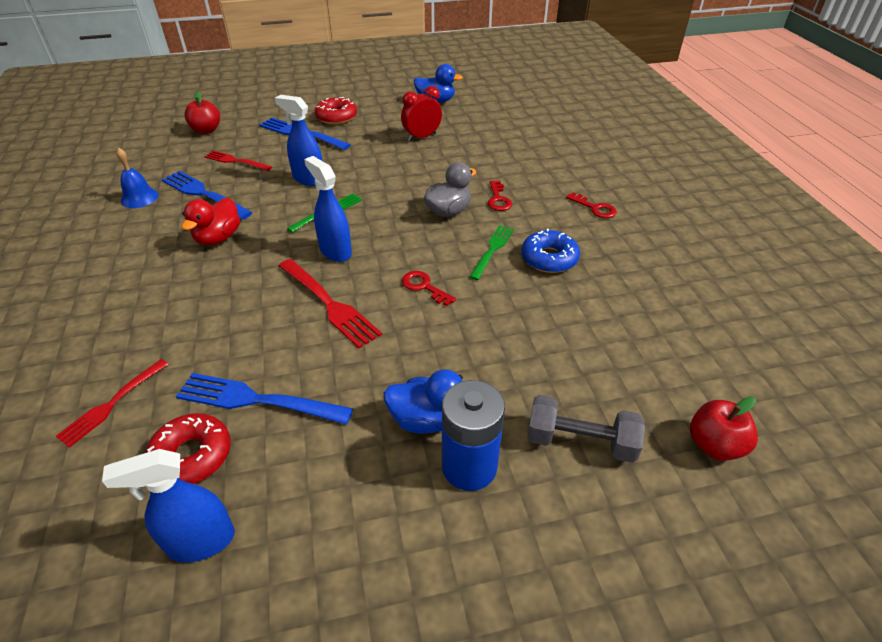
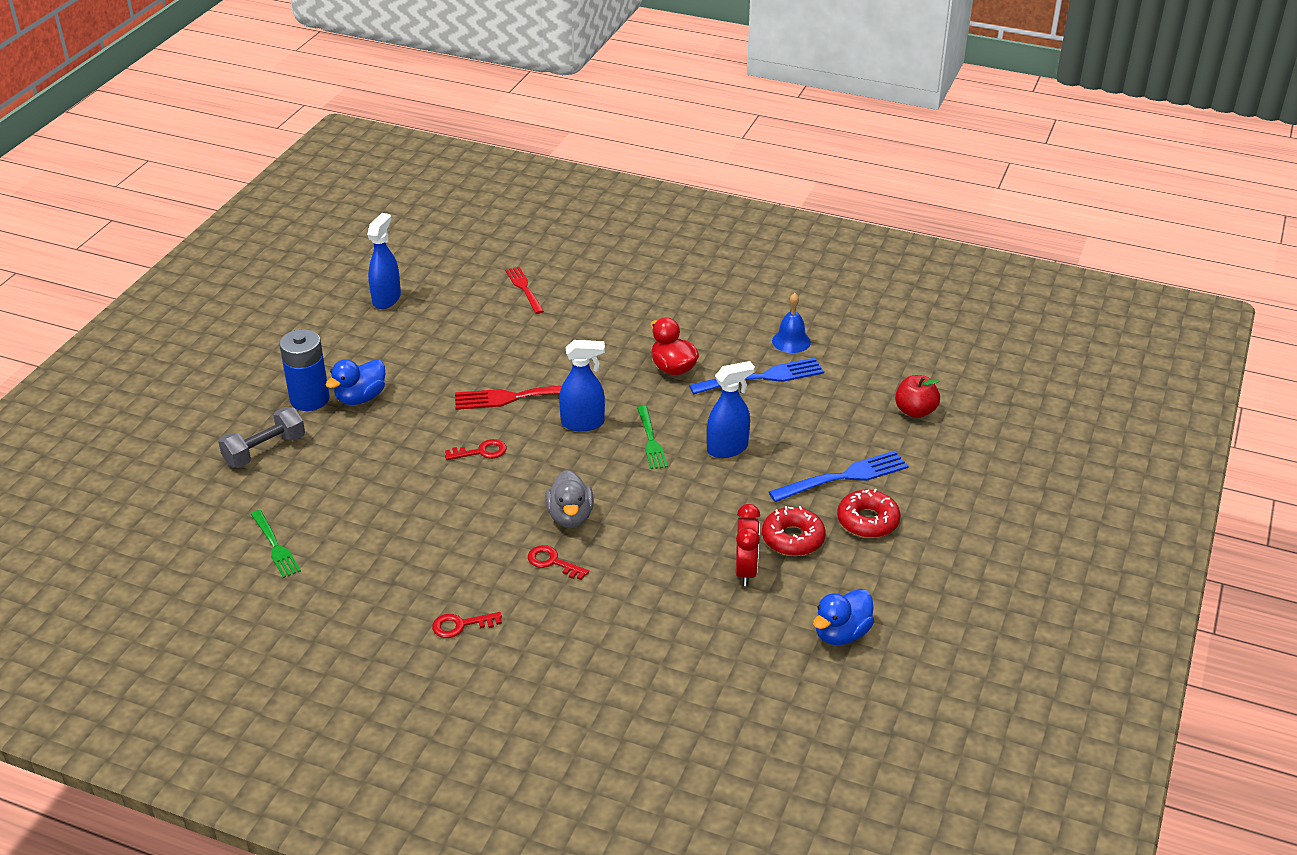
camera: 125 degrees right, 5 degrees down
red donut [146,413,231,484] -> red donut moved to [762,506,825,556]
blue fork [176,373,353,425] -> none
red fork [204,151,272,171] -> none
green fork [469,225,514,280] -> green fork moved to [251,510,301,578]
blue donut [521,228,580,273] -> none
red apple [690,396,758,461] -> none

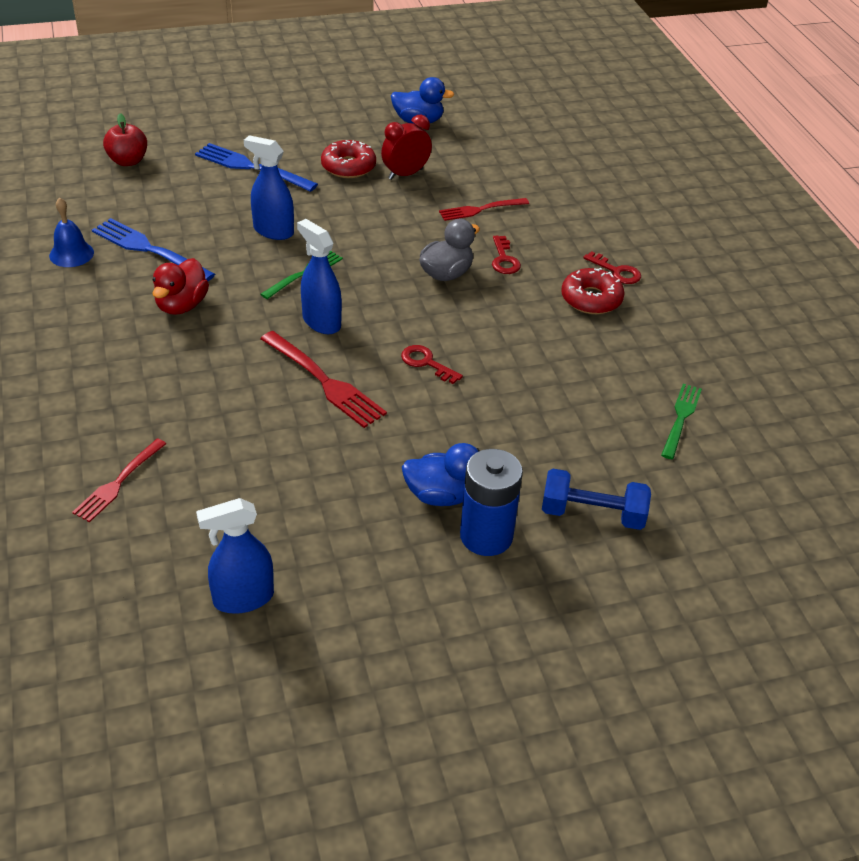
camera: 130 degrees left, 5 degrees up
grey dumbbell [218,407,305,468] -> blue dumbbell [542,469,651,530]
red donut [837,489,901,538] -> red donut moved to [561,268,625,314]
none -> red fork [439,198,529,221]

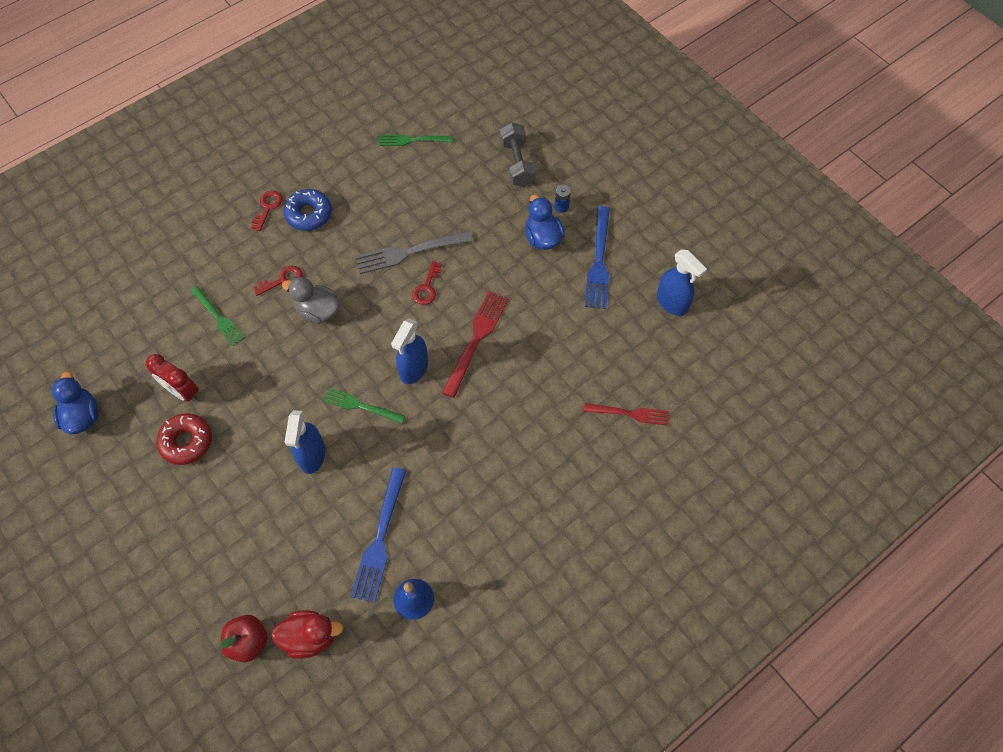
camera: 110 degrees left, 20 degrees up
red duck [152,258,209,315] -> red duck moved to [271,610,343,658]
blue fork [195,143,318,192] -> blue fork moved to [585,206,610,309]
red fork [439,198,529,221] -> green fork [190,286,245,346]
blue battery [460,449,523,556] -> blue battery [554,185,571,213], size x0.45
blue dumbbell [542,469,651,530] -> grey dumbbell [500,122,536,187]
red donut [561,268,625,314] -> blue donut [284,189,332,231]
none -> grey fork [355,231,473,274]

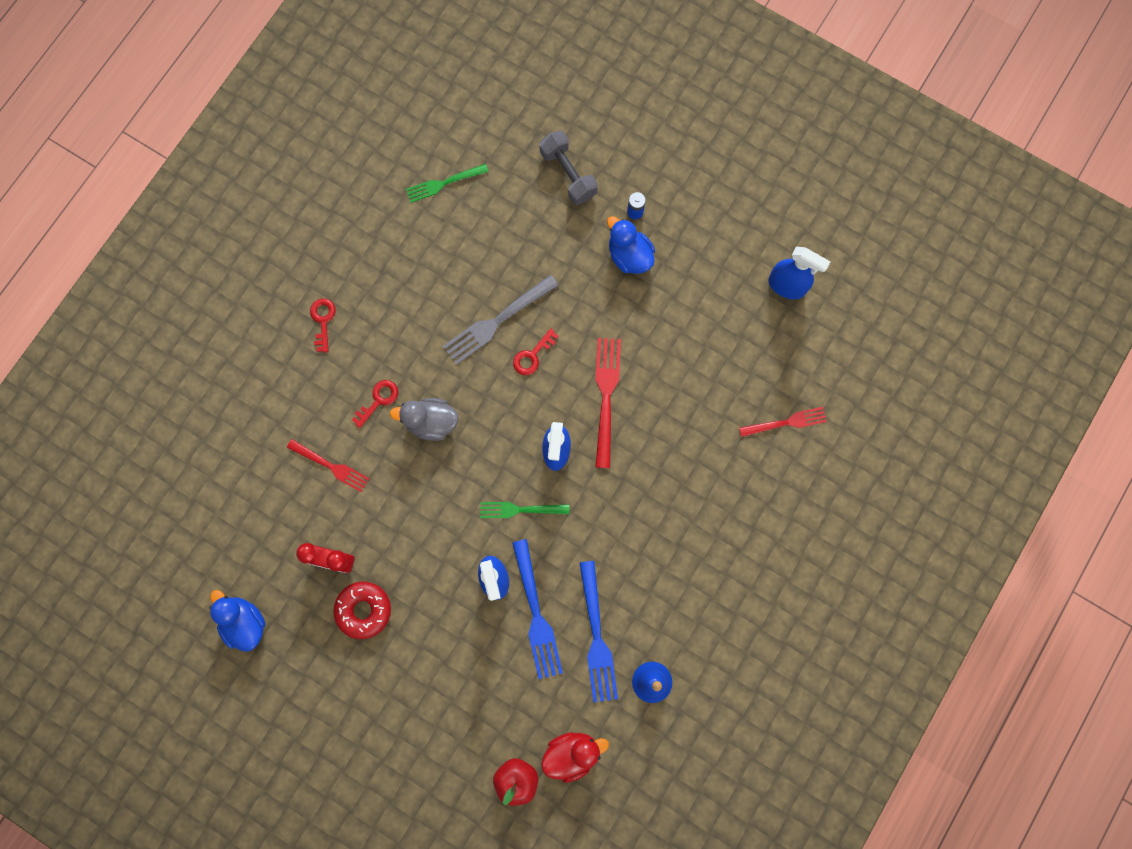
camera: 20 degrees left, 15 degrees up
green fork [190,286,245,346] -> red fork [287,439,369,492]
blue donut [284,189,332,231] -> none
red key [412,261,442,305] -> red key turned 45 degrees clockwise [513,328,559,375]
blue fork [585,206,610,309] -> blue fork moved to [512,539,563,679]

